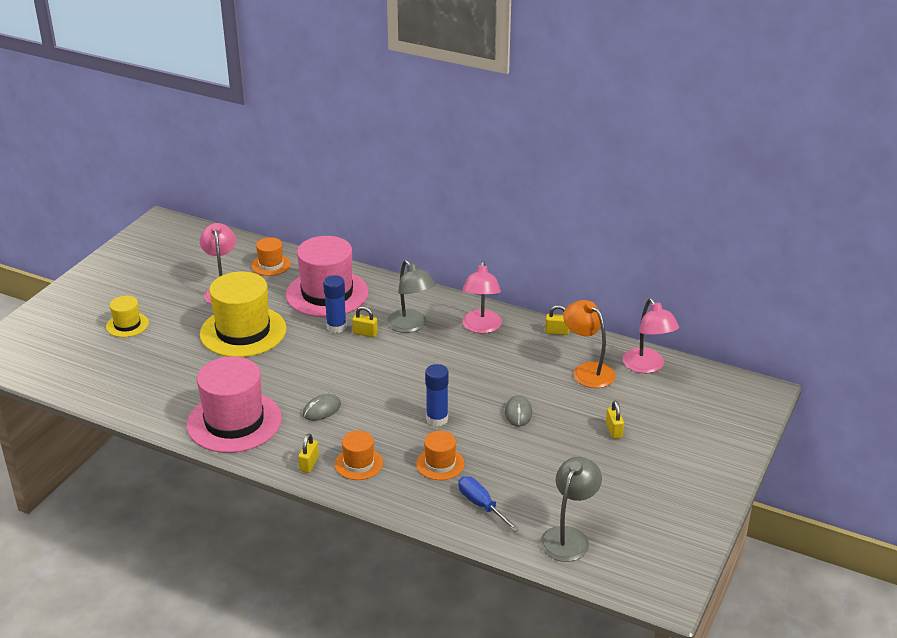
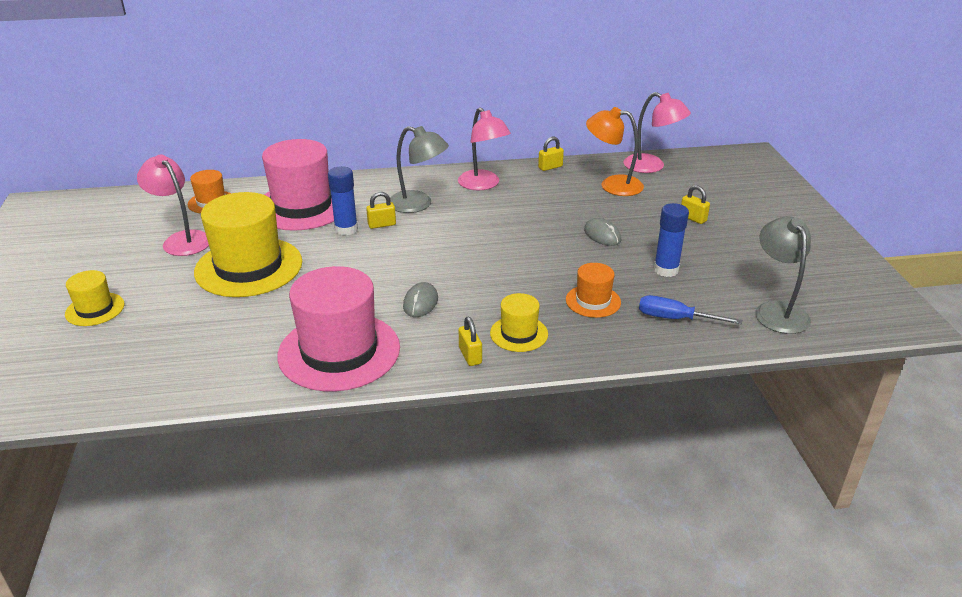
camera: 35 degrees left, 0 degrees up
orange hat [335,431,383,480] -> yellow hat [490,293,548,352]
blue glue stick [425,364,449,426] -> blue glue stick moved to [654,203,689,277]

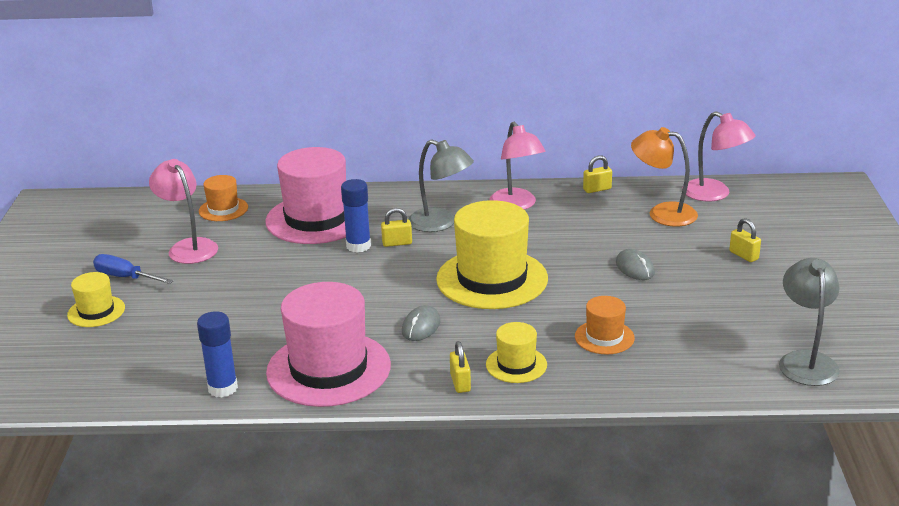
camera: 10 degrees right, 5 degrees down
yellow hat [194,192,302,297] -> yellow hat moved to [436,200,548,309]
blue screwdriver [639,295,742,324] -> blue screwdriver moved to [93,254,174,284]
blue glue stick [654,203,689,277] -> blue glue stick moved to [197,311,238,398]

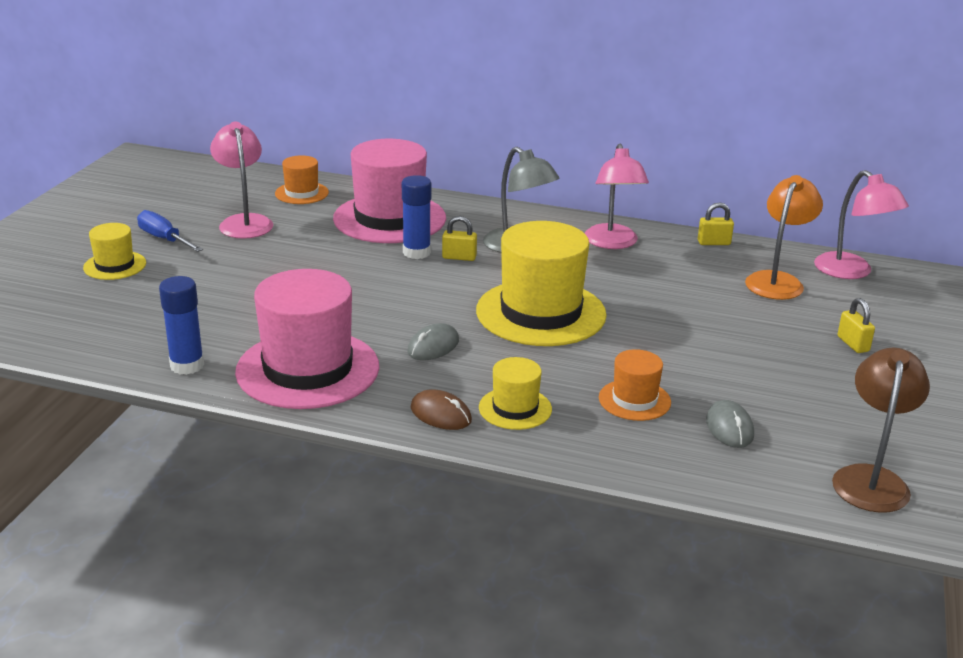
camera: 15 degrees right, 0 degrees up
yellow padlock [450,341,471,393] -> brown mouse [411,389,472,430]
grey mouse [616,249,655,280] -> grey mouse moved to [706,400,754,448]
orange lamp [631,127,698,226] -> orange lamp turned 75 degrees clockwise [745,175,823,300]
grey lamp [779,258,840,386] -> brown lamp [832,348,930,513]

